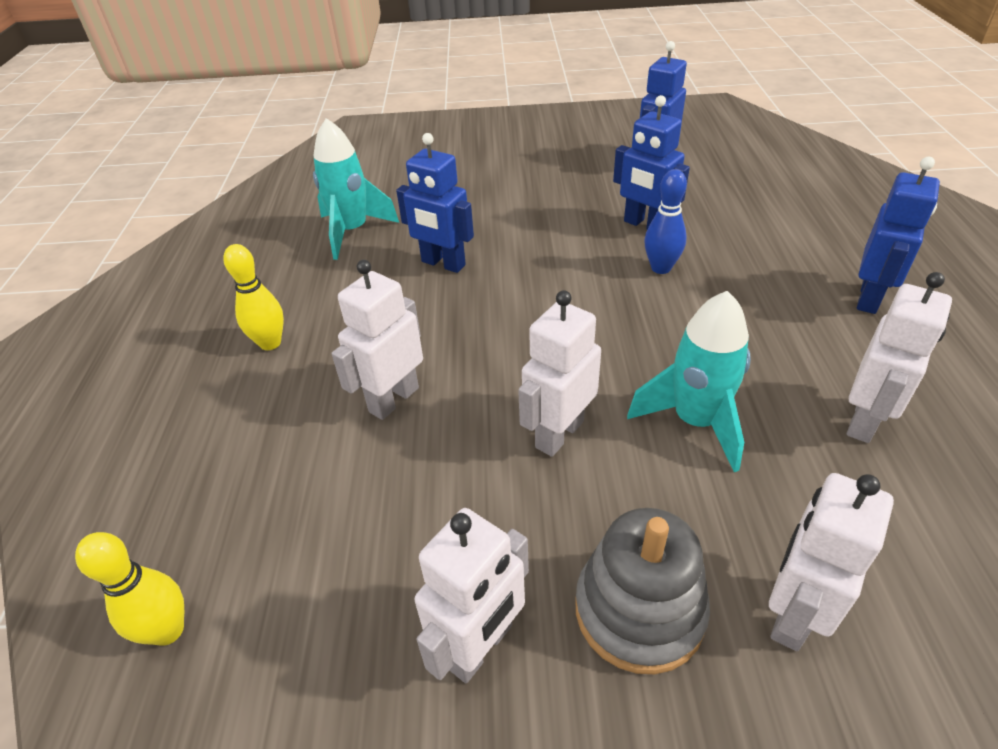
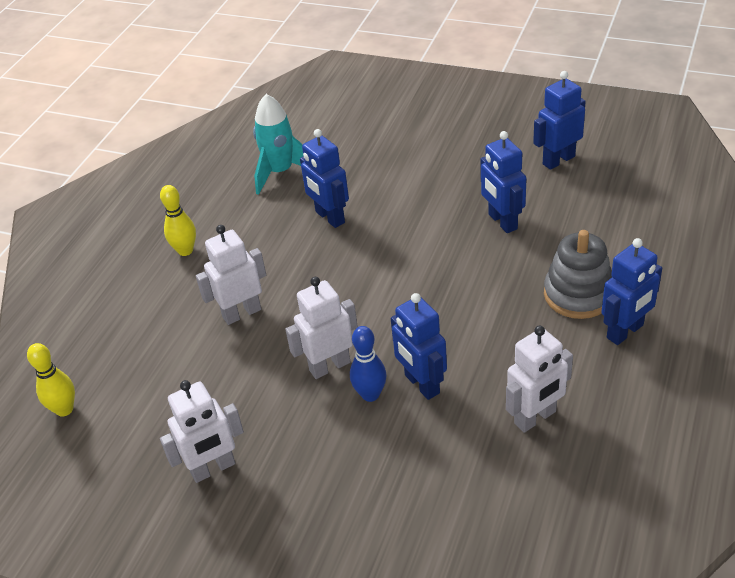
camera: 25 degrees right, 0 degrees up
grey stacking toy [575,508,710,674] -> grey stacking toy moved to [544,230,612,319]
turquoise rocket [627,291,751,472] -> blue robot [391,293,447,400]
blue bowling pin [644,169,687,274] -> blue bowling pin moved to [350,326,387,402]
white robot [769,473,894,651] -> none

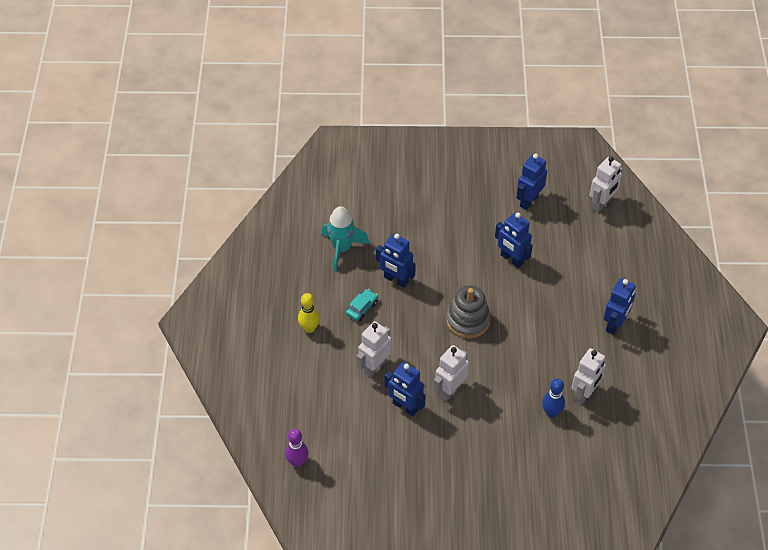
camera: 25 degrees left, 10 degrees up
yellow bowling pin [27,343,75,417] -> purple bowling pin [285,429,309,467]
white robot [160,380,244,483] -> white robot moved to [590,156,623,213]
blue bowling pin [350,326,387,402] -> blue bowling pin moved to [542,379,565,417]
blue robot [391,293,447,400] -> blue robot moved to [385,362,426,416]
grey stacking toy [544,230,612,319] -> grey stacking toy moved to [446,286,491,339]
none -> turquoise car [346,289,378,321]

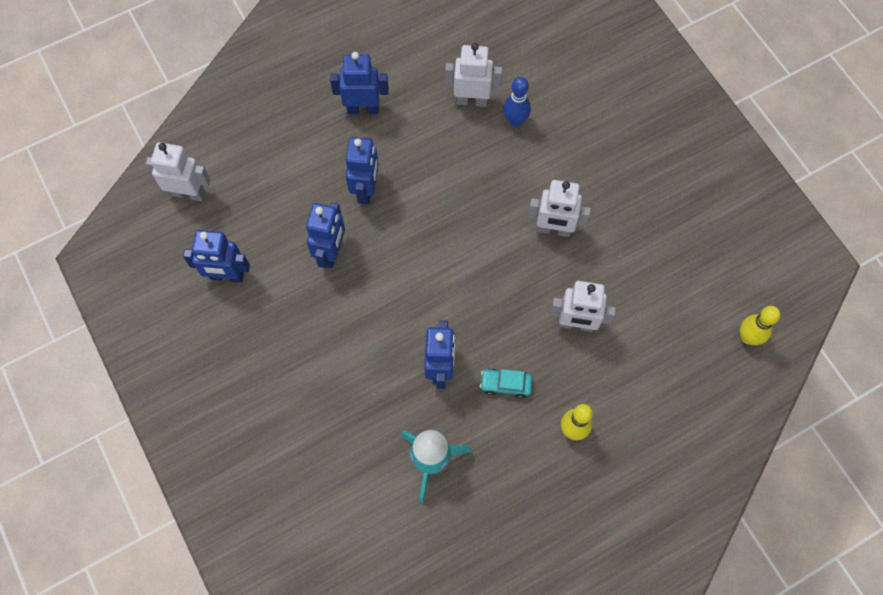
camera: 120 degrees left, 15 degrees up
purple bowling pin [285,429,309,467] -> yellow bowling pin [740,306,780,345]
blue robot [385,362,426,416] -> blue robot moved to [346,137,379,204]
grey stacking toy [446,286,491,339] -> none

